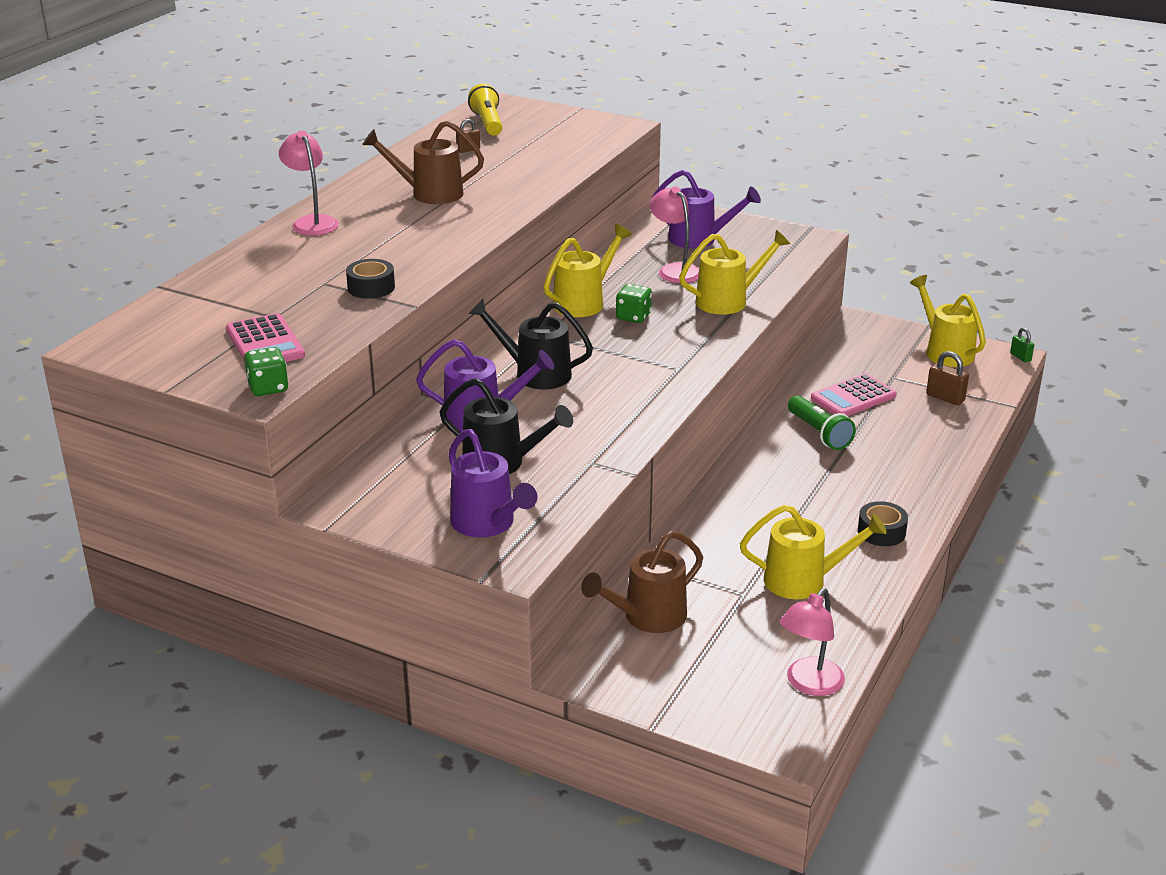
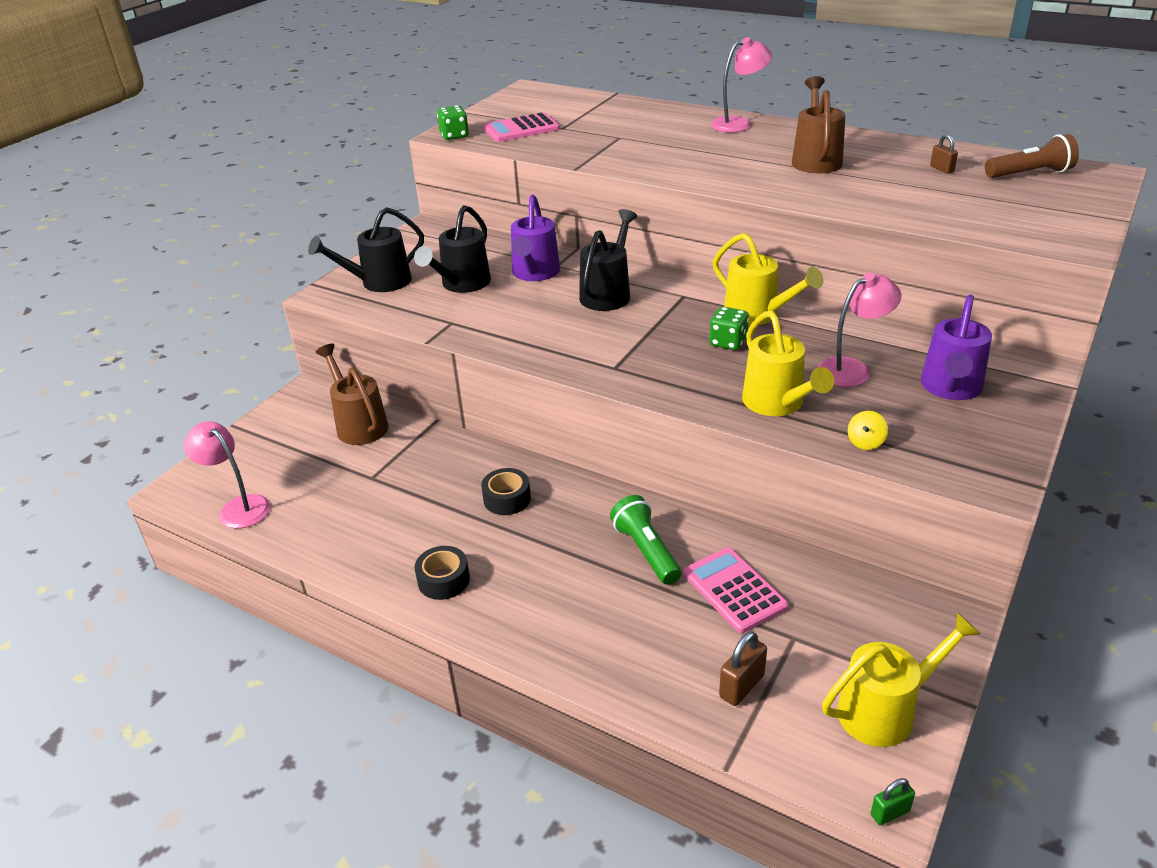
camera: 95 degrees right, 5 degrees up
black tape [346,259,395,299] -> black tape moved to [481,468,531,515]
purple watering can [448,429,537,538] -> black watering can [308,207,424,292]
yellow flashlight [468,84,502,136] -> brown flashlight [985,134,1079,178]
yellow watering can [740,505,887,599] -> none
green flashlight [788,396,856,450] -> green flashlight turned 90 degrees clockwise [610,495,681,585]
none -> yellow spinning top [848,411,888,450]

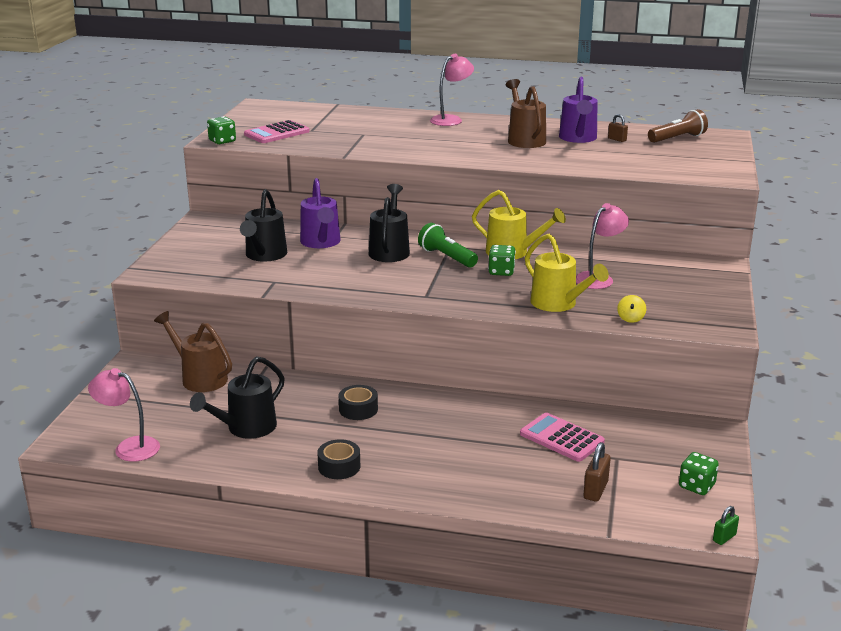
camera: 20 degrees left, 10 degrees down
black watering can [308,207,424,292] -> black watering can moved to [190,356,285,439]
green flashlight [610,495,681,585] -> green flashlight moved to [418,223,478,268]
yellow watering can [822,612,980,747] -> green dice [679,452,719,495]
purple watering can [921,294,992,400] -> purple watering can moved to [559,76,598,143]

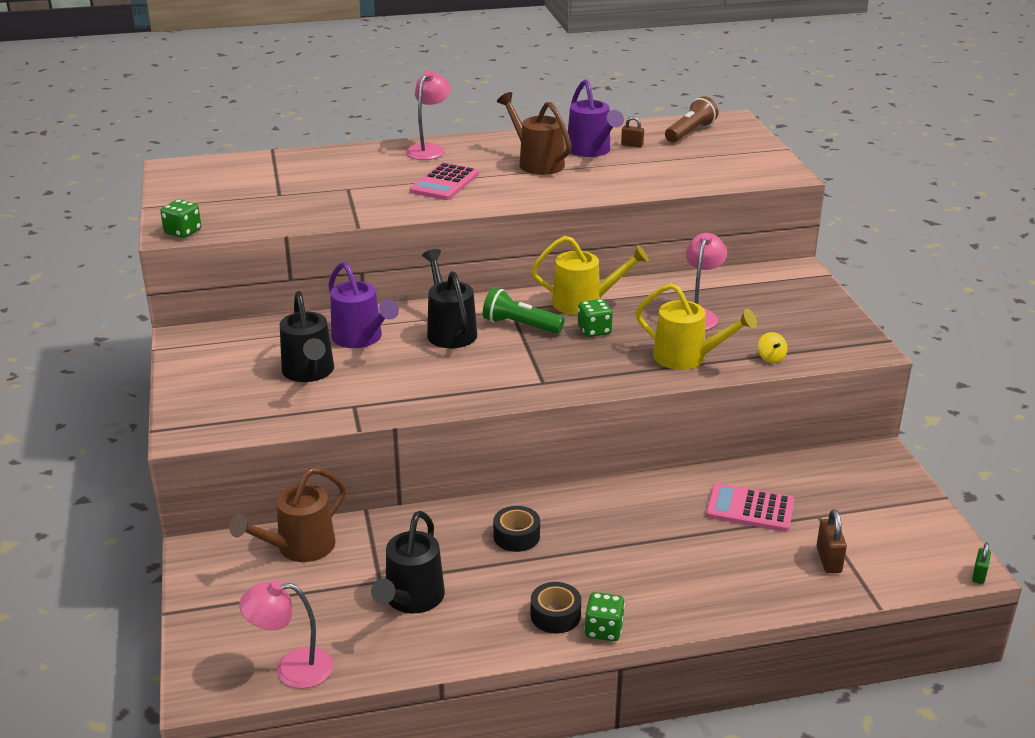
camera: 25 degrees left, 5 degrees up
brown watering can [154,311,232,392] -> brown watering can turned 60 degrees counterclockwise [229,467,346,562]
pink calculator [244,120,310,143] -> pink calculator moved to [410,162,479,200]
green dice [679,452,719,495] -> green dice moved to [584,592,625,641]

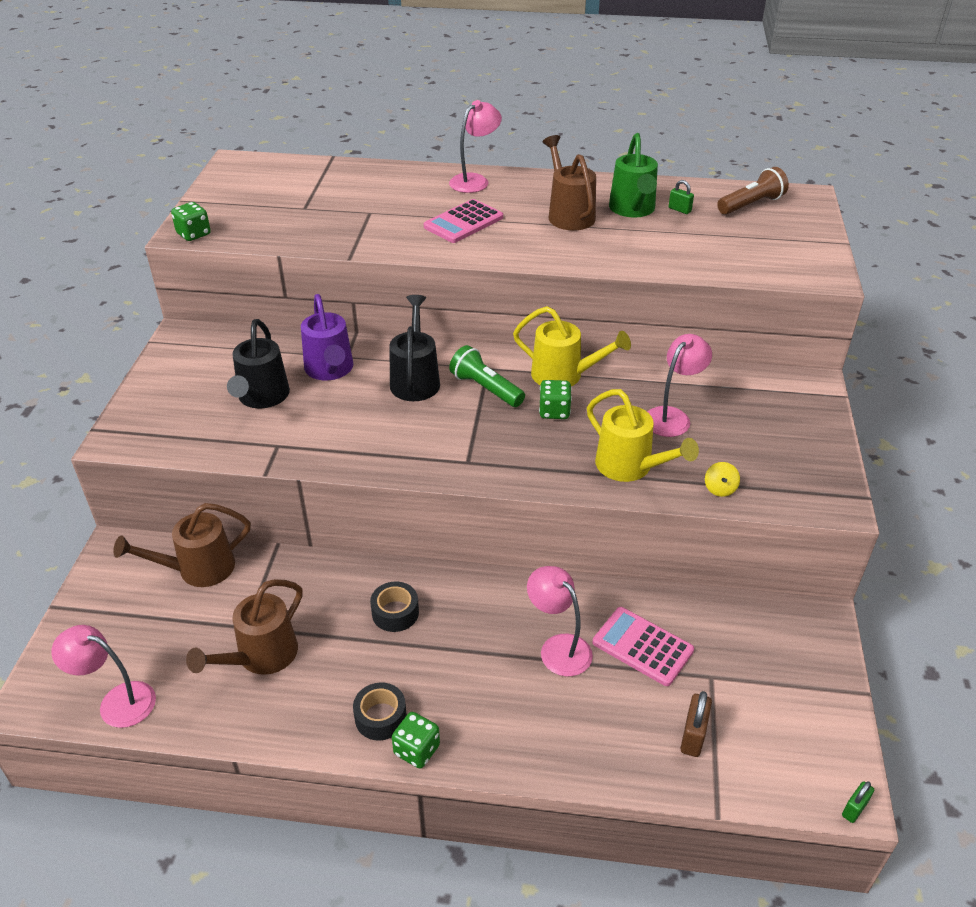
camera: 20 degrees right, 10 degrees up
black watering can [371,511,445,613] -> brown watering can [186,579,303,675]
purple watering can [566,79,624,157] -> green watering can [609,133,658,218]
brown padlock [621,117,644,147] -> green padlock [669,180,694,214]
none -> pink lamp [527,566,593,676]

